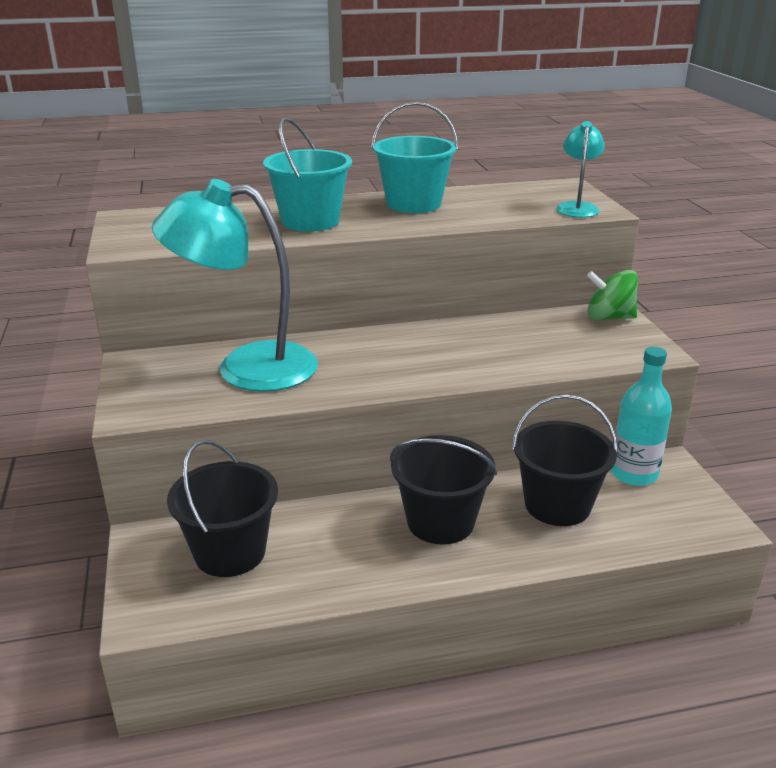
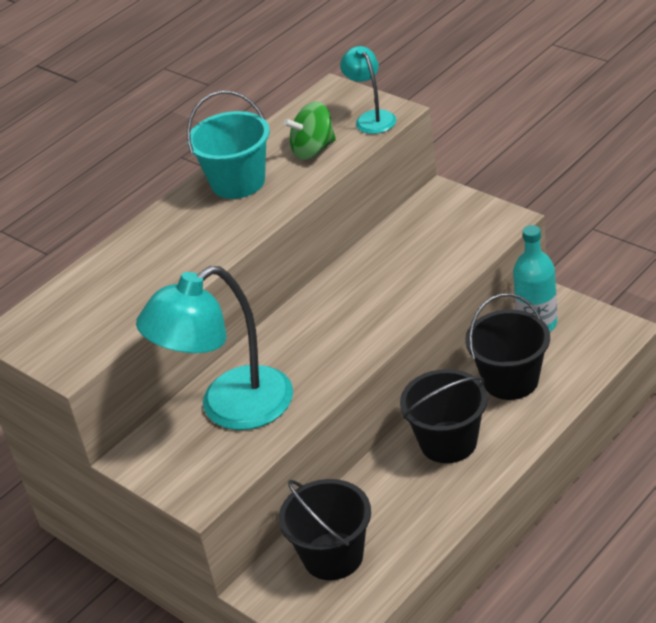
camera: 30 degrees left, 10 degrees up
turquoise bucket [263,117,352,232] -> none
green spinning top [587,270,638,320] -> green spinning top moved to [284,102,336,160]

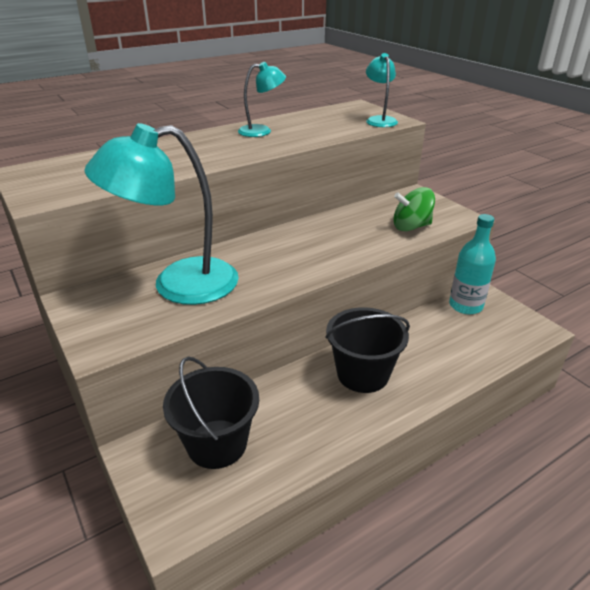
camera: 10 degrees right, 5 degrees down
turquoise bucket [187,91,270,199] -> turquoise lamp [238,62,286,137]
green spinning top [284,102,336,160] -> green spinning top moved to [393,187,435,231]
black bucket [465,293,550,400] -> none

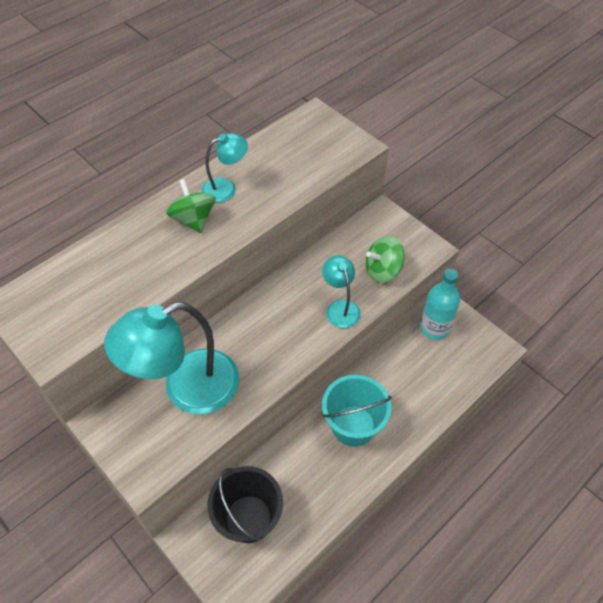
camera: 10 degrees left, 20 degrees up
black bucket [325,307,410,393] -> turquoise bucket [322,375,392,447]
turquoise lamp [366,53,398,127] -> turquoise lamp moved to [322,255,361,328]
none -> green spinning top [166,179,216,233]

